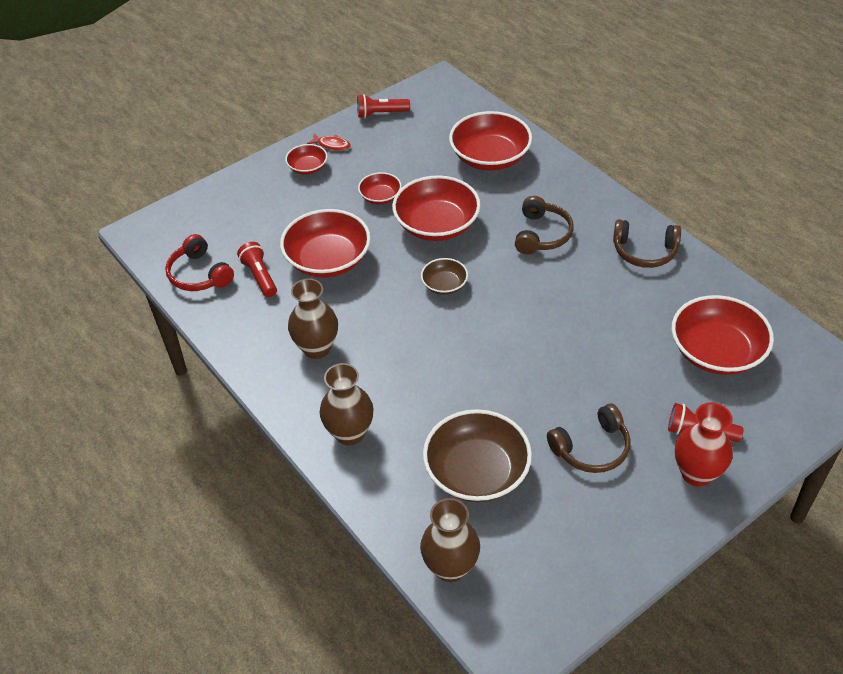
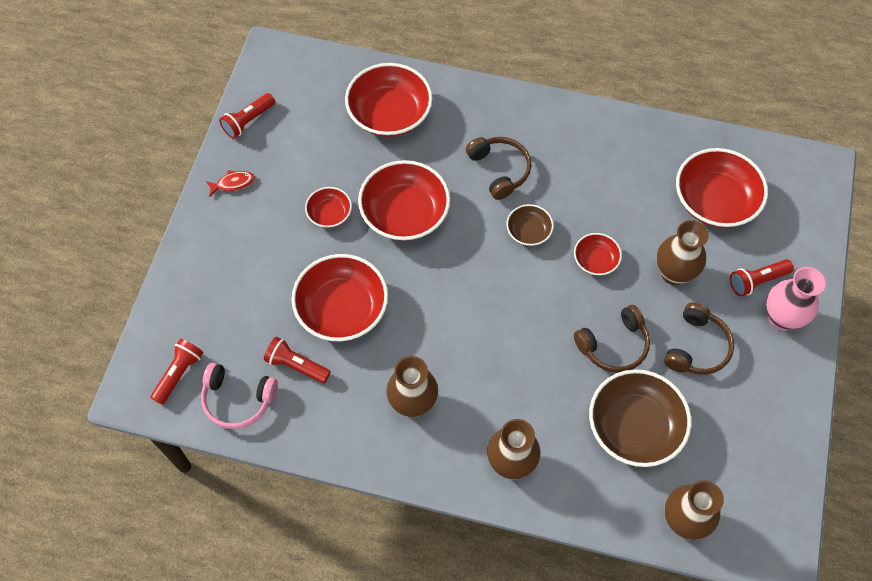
camera: 40 degrees left, 15 degrees up
red headphones [165,234,234,291] -> pink headphones [201,363,278,429]
red bowl [285,144,328,175] -> red bowl moved to [574,233,622,275]
brown bowl [421,258,468,295] -> brown bowl moved to [506,204,554,246]
brown headphones [613,219,681,268] -> brown headphones moved to [574,305,650,373]
red vase [675,403,733,487] -> pink vase [766,267,826,331]
none -> red flashlight [150,339,203,405]
none -> brown vase [657,220,709,285]

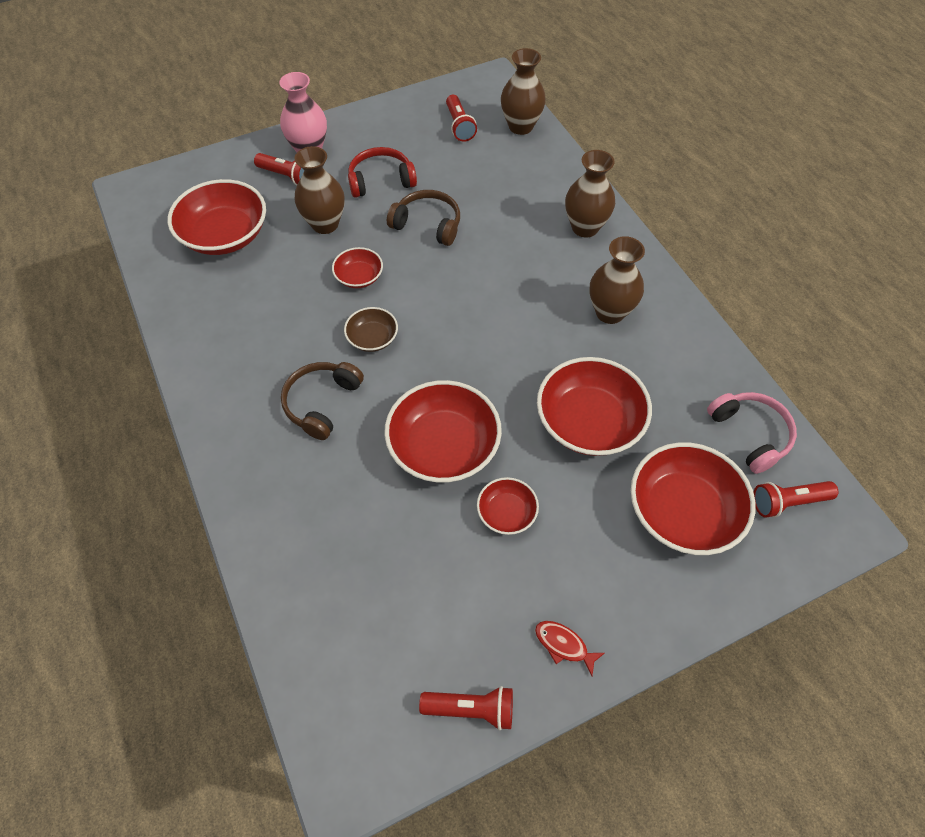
camera: 130 degrees left, 5 degrees down
red flashlight [264,337,331,383] -> red flashlight moved to [446,95,477,142]
red bowl [345,63,432,137] -> red bowl moved to [631,442,756,555]
brown bowl [589,369,691,467] -> none
brown headphones [664,302,734,375] -> red headphones [348,147,417,198]

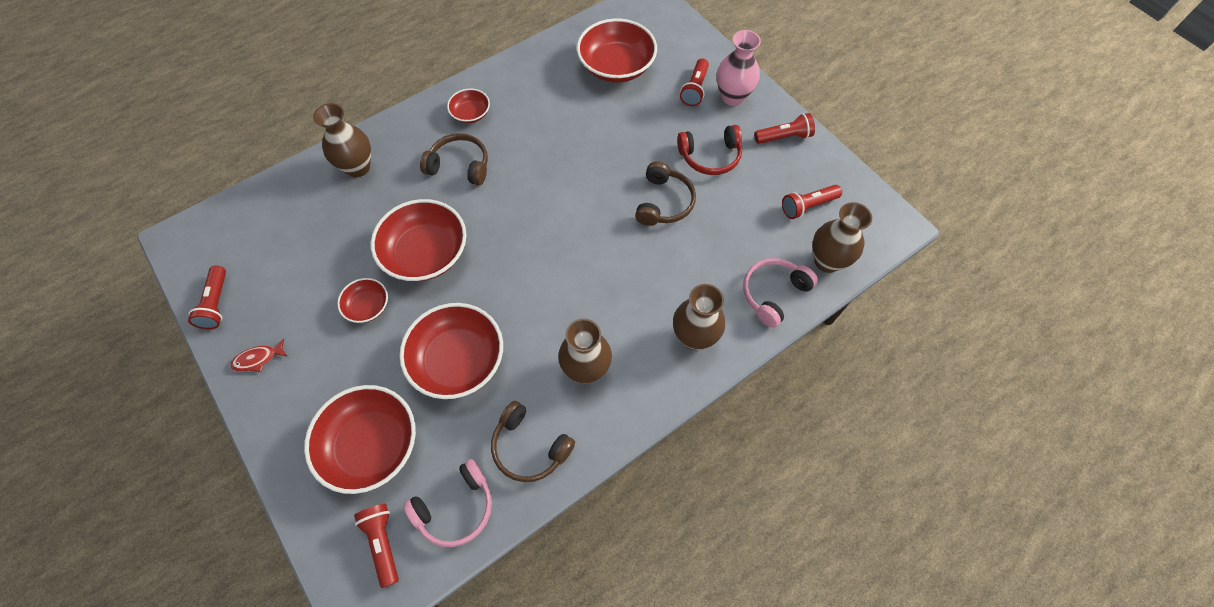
camera: 80 degrees right, 5 degrees up
brown vase [294,146,345,234] -> brown vase moved to [313,103,371,177]
red bowl [332,247,383,288] -> red bowl moved to [447,89,490,123]
brown bowl [344,307,398,352] -> none
red headphones [348,147,417,198] -> red headphones turned 105 degrees clockwise [677,125,742,175]
red fish [535,621,605,676] -> red fish turned 135 degrees counterclockwise [231,339,288,372]
none -> brown headphones [491,401,575,482]
none -> pink headphones [743,258,818,328]
none -> red flashlight [754,113,815,144]

